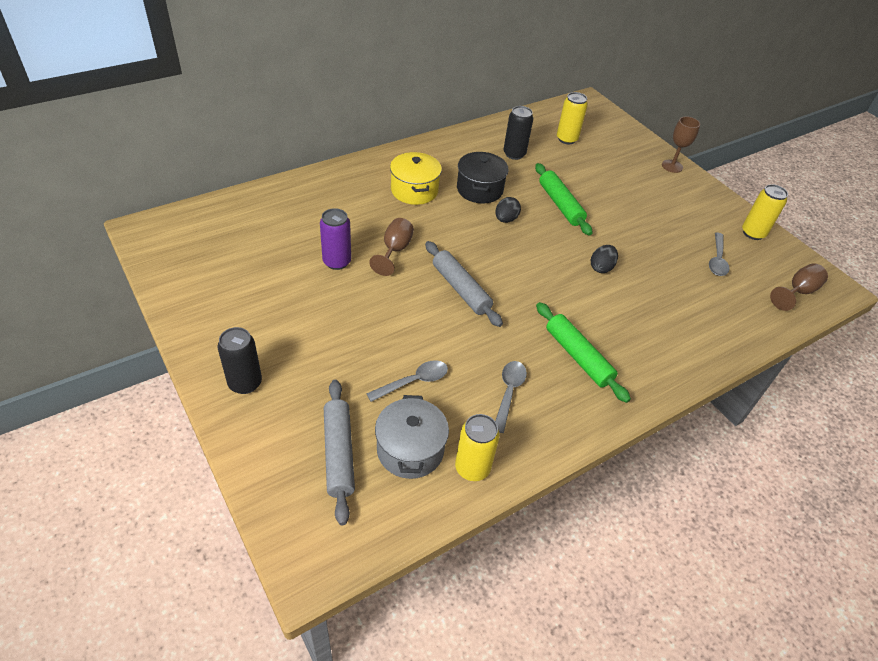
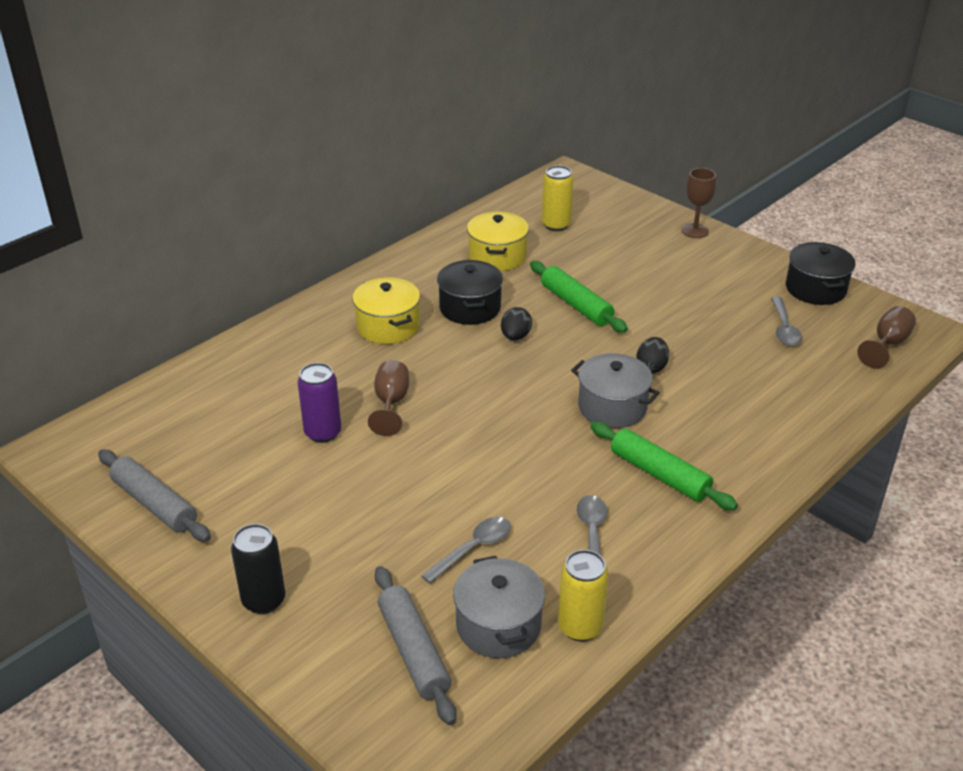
camera: 10 degrees left, 10 degrees down
grey rolling pin [425,241,503,327] -> grey rolling pin moved to [98,449,211,542]
black can [503,106,533,160] -> yellow pot [467,212,529,271]
yellow can [742,184,788,240] -> black pot [786,242,856,305]
none -> grey pot [571,353,660,428]

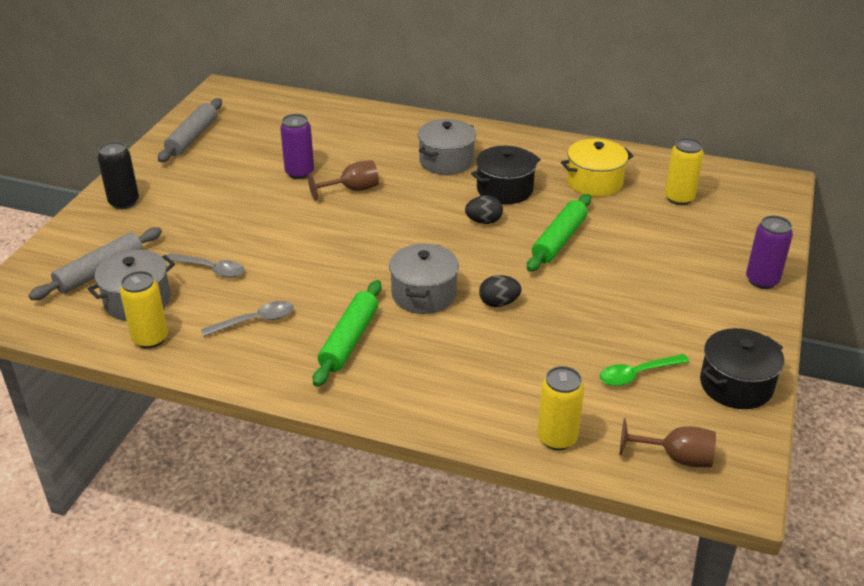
camera: 65 degrees right, 0 degrees up
yellow pot [353,277,420,344] -> grey pot [418,119,476,175]
brown goblet [682,168,716,238] -> purple can [746,215,793,289]
grey spoon [771,297,802,346] -> green spoon [600,354,689,386]
none -> yellow can [537,366,584,450]

